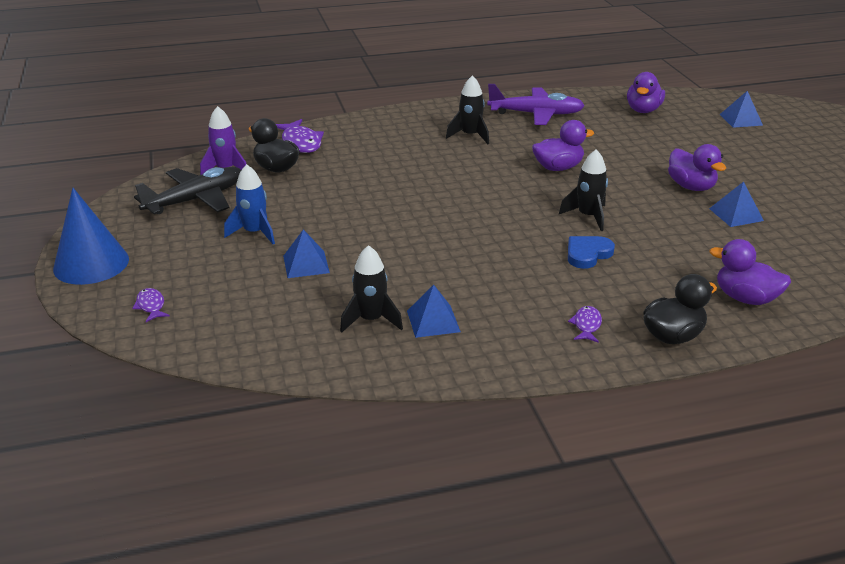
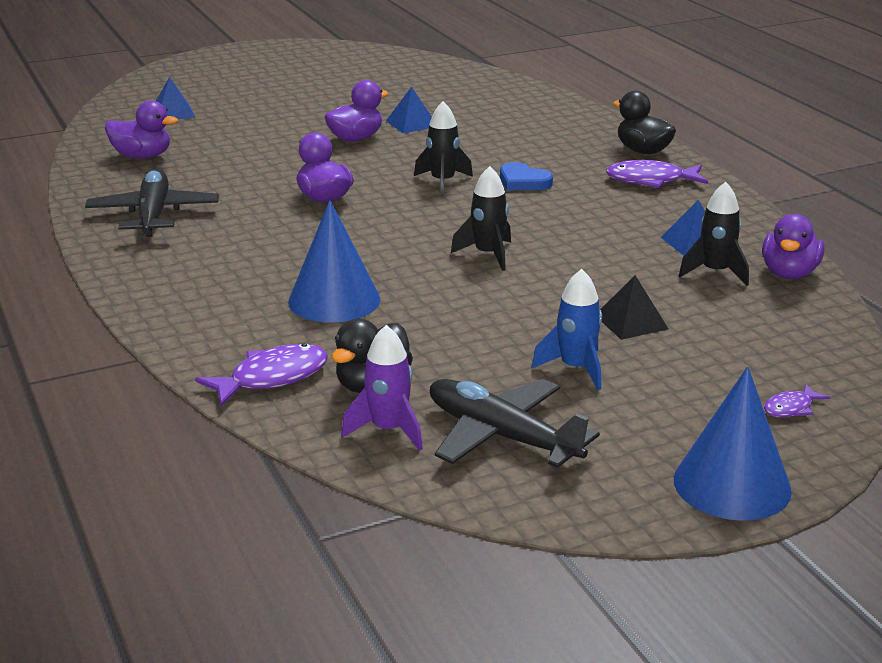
camera: 100 degrees left, 5 degrees down
blue pyramid [283,229,330,278] -> black pyramid [600,275,668,340]
black rocket [446,75,489,144] -> black rocket moved to [451,166,511,271]
purple plane [487,84,585,125] -> black plane [85,169,219,237]
purple fish [568,306,602,343] -> purple fish [606,160,708,188], size x1.84
purple duck [709,239,791,305] -> purple duck moved to [762,214,825,279]
none -> blue cone [288,200,380,323]

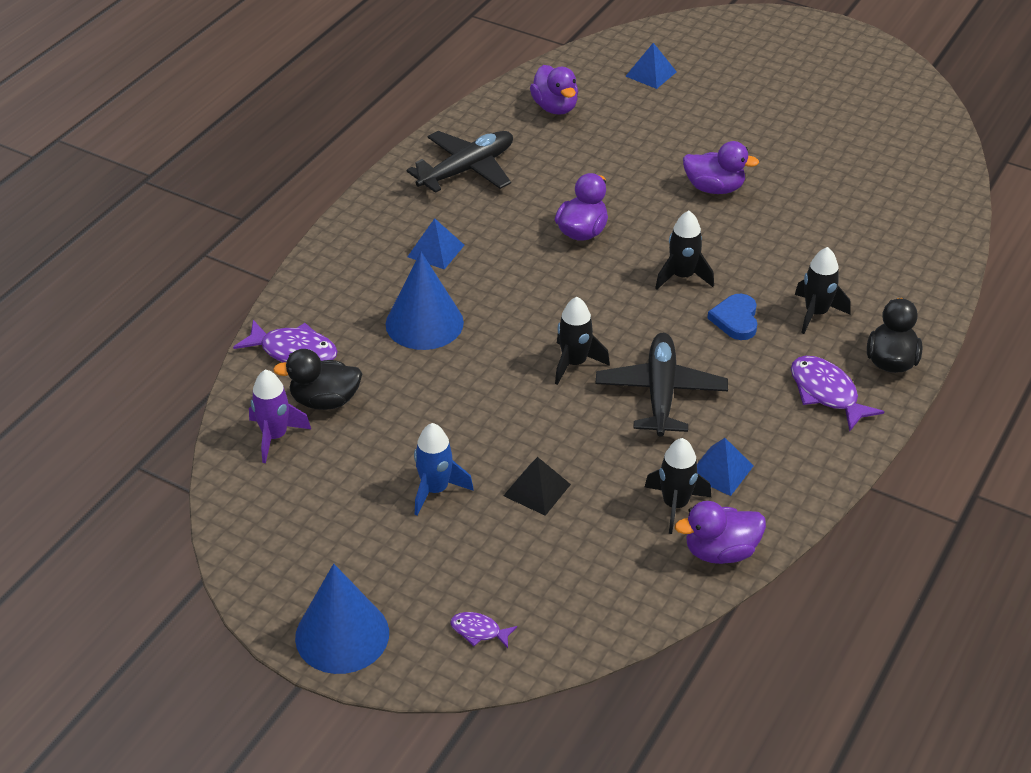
camera: 55 degrees right, 15 degrees up
blue pyramid [386,87,432,133] -> blue pyramid moved to [407,218,465,270]
black plane [430,379,600,468] -> black plane moved to [596,333,728,437]
none -> black rocket [795,247,851,334]

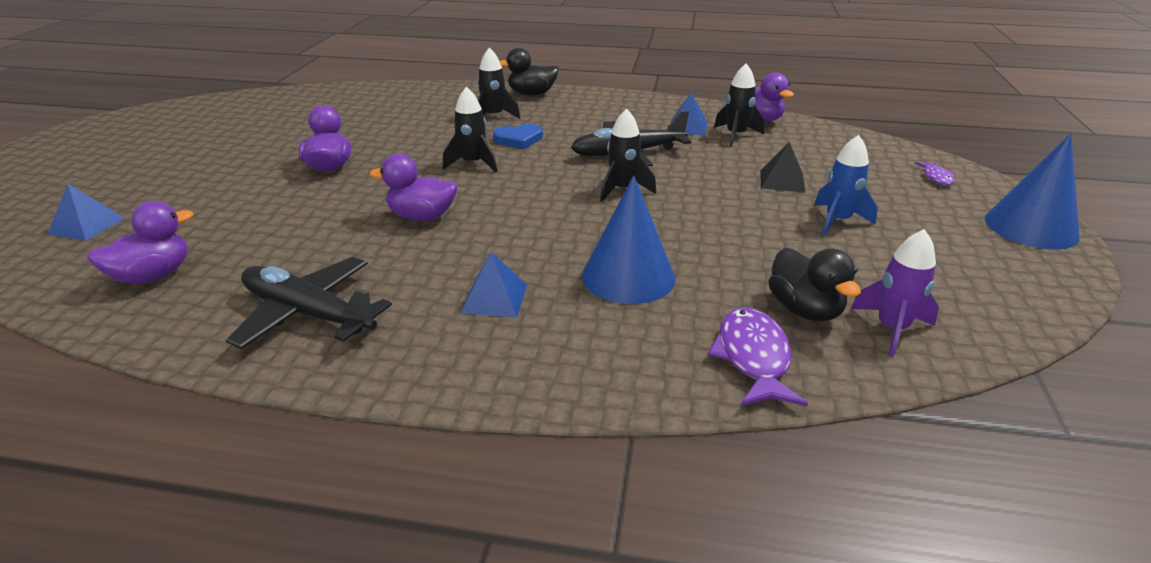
camera: 110 degrees left, 10 degrees down
purple fish [791,356,884,431] -> none

